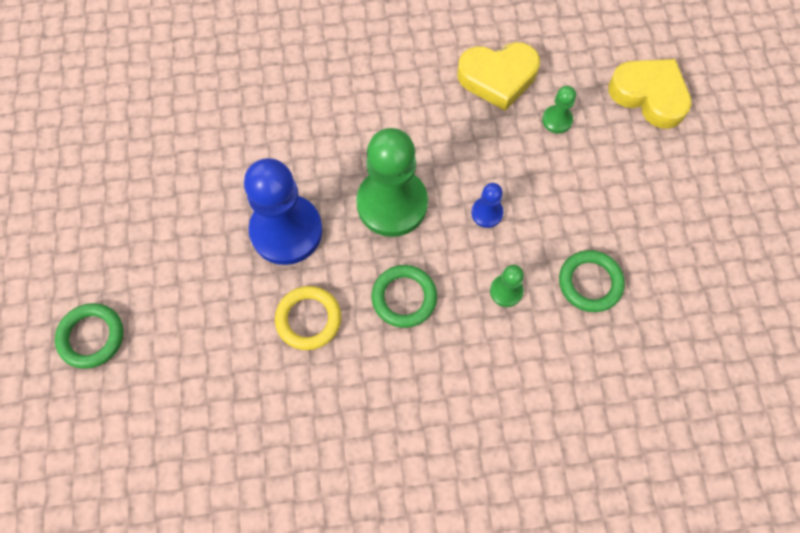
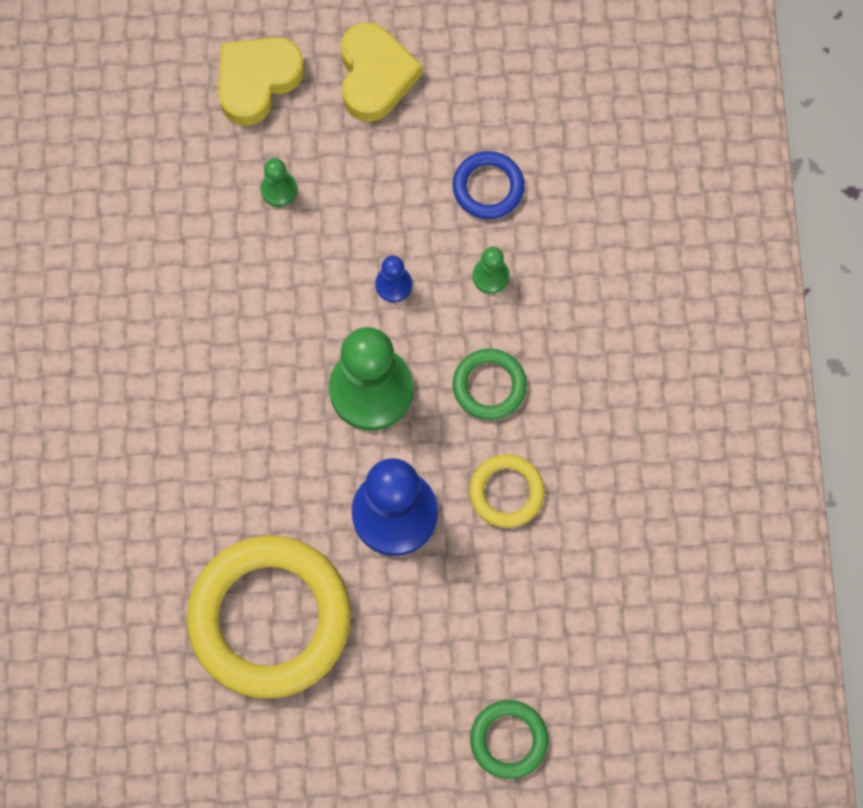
camera: 85 degrees left, 5 degrees up
yellow heart [457,42,540,111] -> yellow heart moved to [341,22,422,122]
green ring [559,250,625,312] -> blue ring [453,151,525,219]
none -> yellow ring [187,535,351,699]

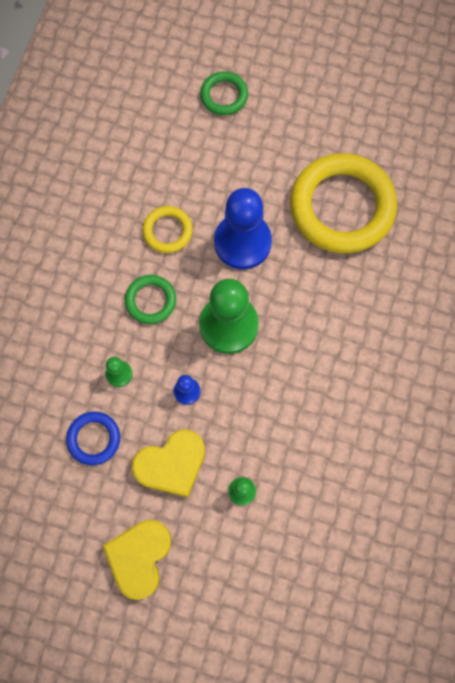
camera: 160 degrees left, 0 degrees up
yellow heart [218,37,305,126] -> yellow heart moved to [132,429,205,497]

